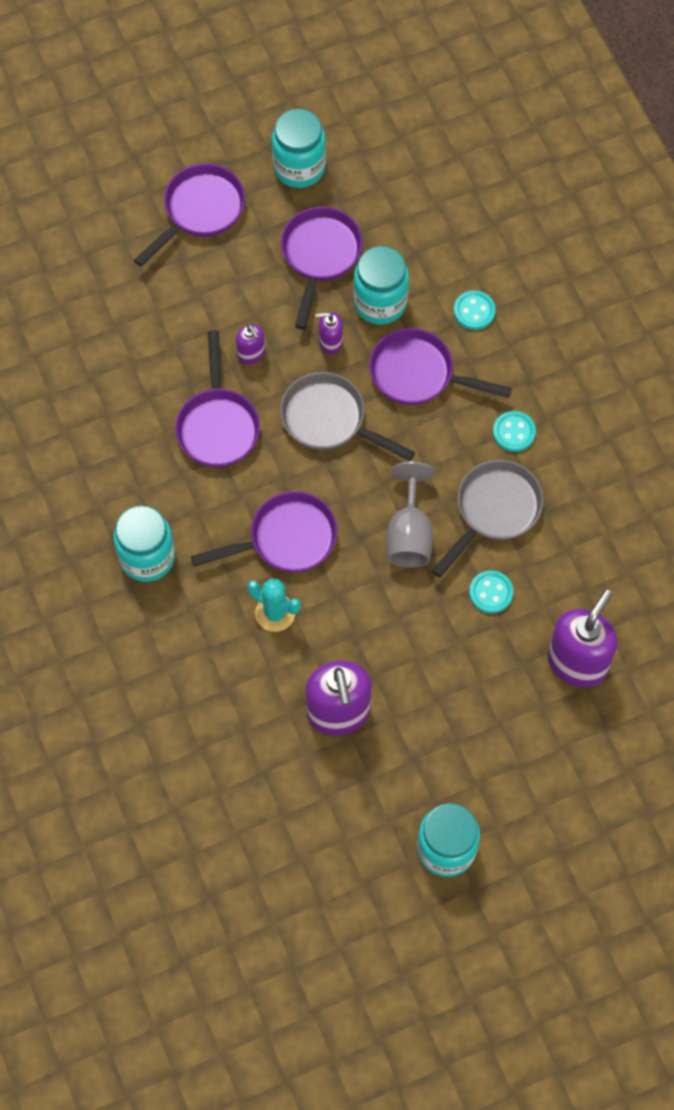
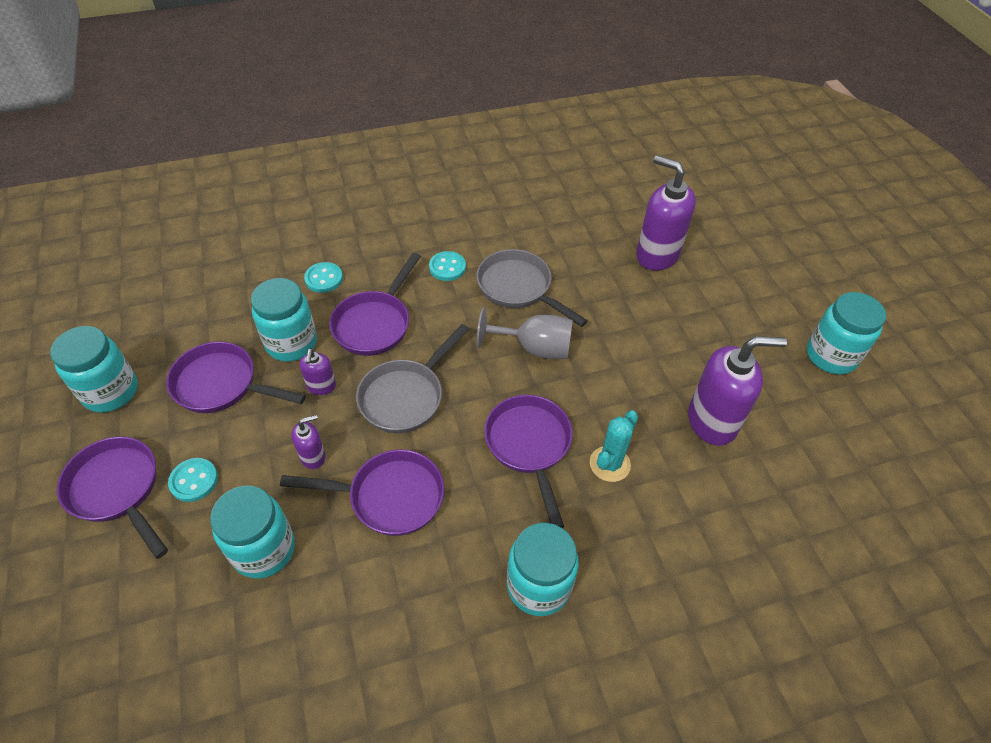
camera: 85 degrees left, 15 degrees down
turquoise button [469,570,513,613] -> turquoise button moved to [168,458,218,502]
none -> turquoise jar [210,486,295,579]

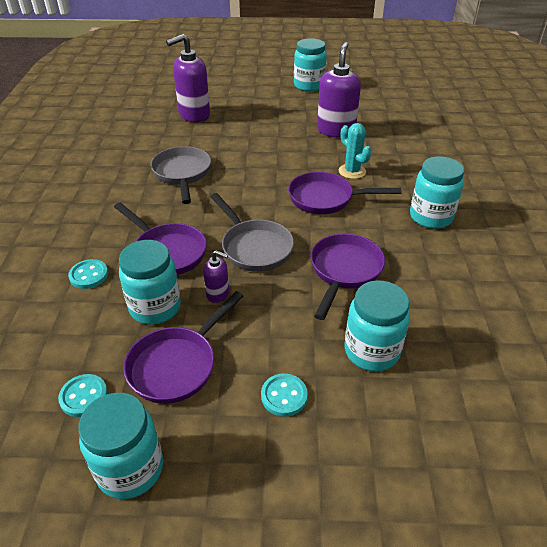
camera: 70 degrees left, 10 degrees down
purple pan [57,436,168,559] -> none
purple soap dispenser [292,415,326,469] -> none
turquoise button [429,251,466,281] -> turquoise button moved to [58,374,108,417]
grey pan [477,249,588,327] -> grey pan turned 105 degrees clockwise [150,146,211,204]
grey goblet [477,307,573,359] -> none

